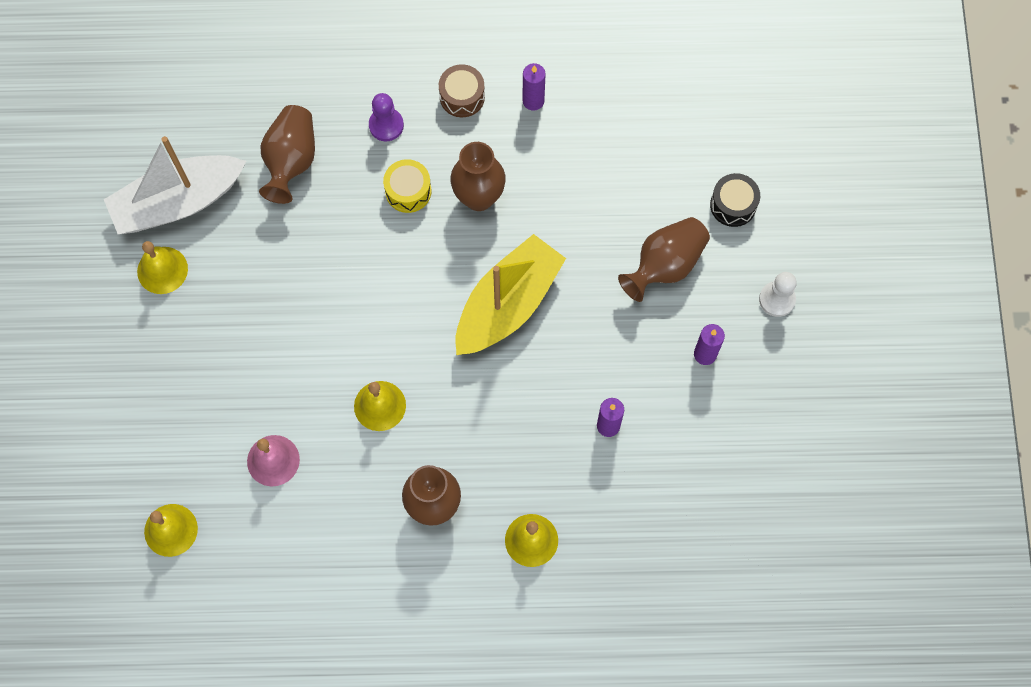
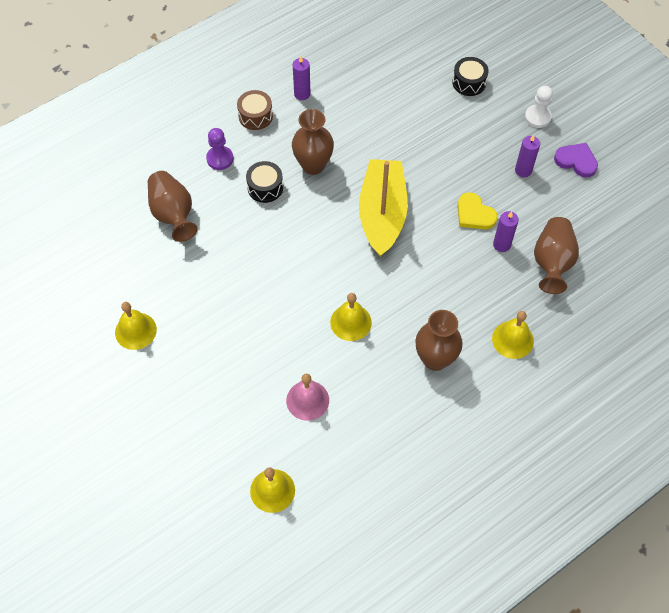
camera: 35 degrees left, 10 degrees down
white boat [104,136,246,235] -> none
yellow drum [383,159,431,213] -> black drum [246,161,283,203]
brown vase [618,217,710,302] -> brown vase moved to [534,217,579,294]
none -> yellow heart [458,192,498,229]
none -> purple heart [554,143,598,177]

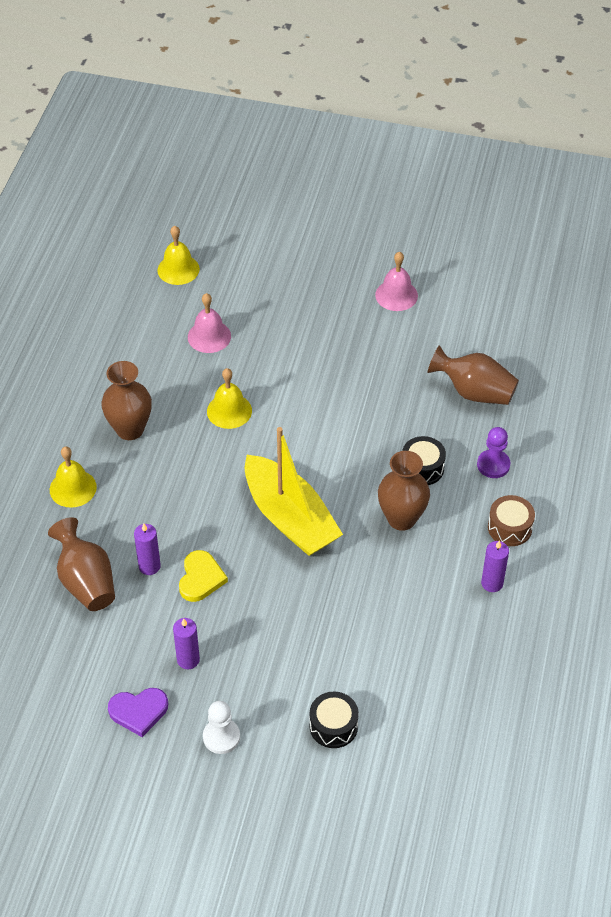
camera: 140 degrees right, 10 degrees down
yellow bell [115,302,157,350] -> pink bell [375,252,418,311]
yellow heart [458,192,498,229] -> yellow heart turned 90 degrees clockwise [179,550,228,602]

